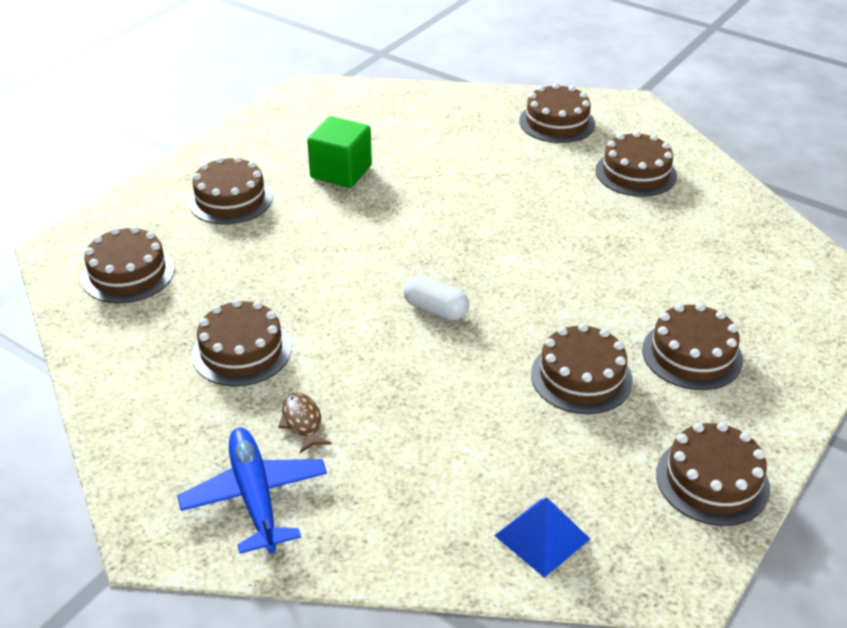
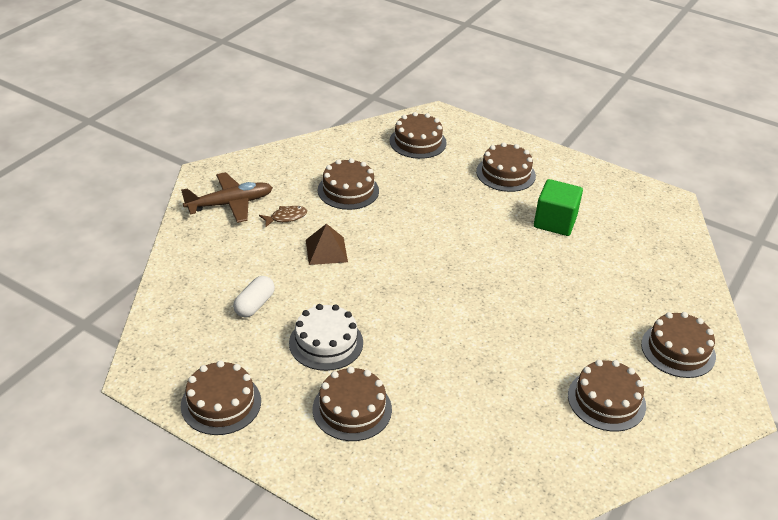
camera: 85 degrees right, 0 degrees up
blue plane [177,428,327,554] -> brown plane [181,172,273,223]
white capsule [403,275,469,321] -> white capsule moved to [233,276,275,317]
blue pyramid [494,498,590,578] -> none
brown cake [531,323,633,414] -> white cake [289,304,363,371]
none -> brown pyramid [306,224,348,265]

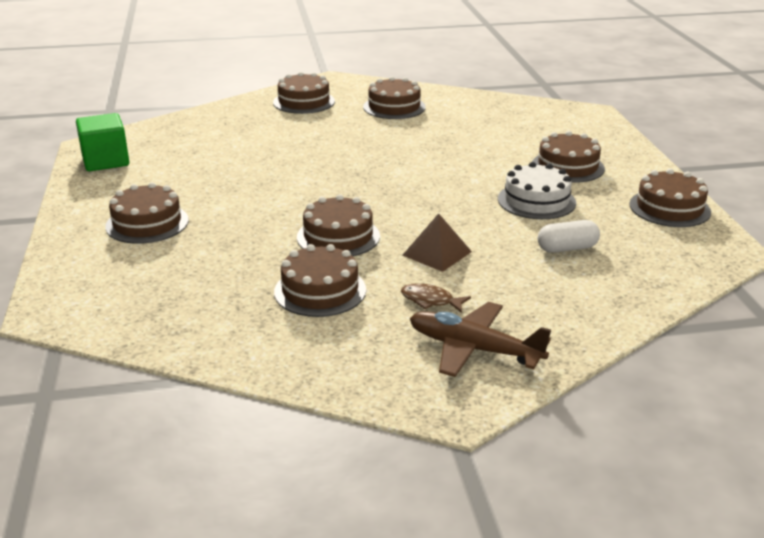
camera: 130 degrees left, 10 degrees down
brown cake [389,112,447,159] -> brown cake moved to [297,194,380,256]
green cube [534,179,583,236] -> green cube moved to [76,113,129,171]

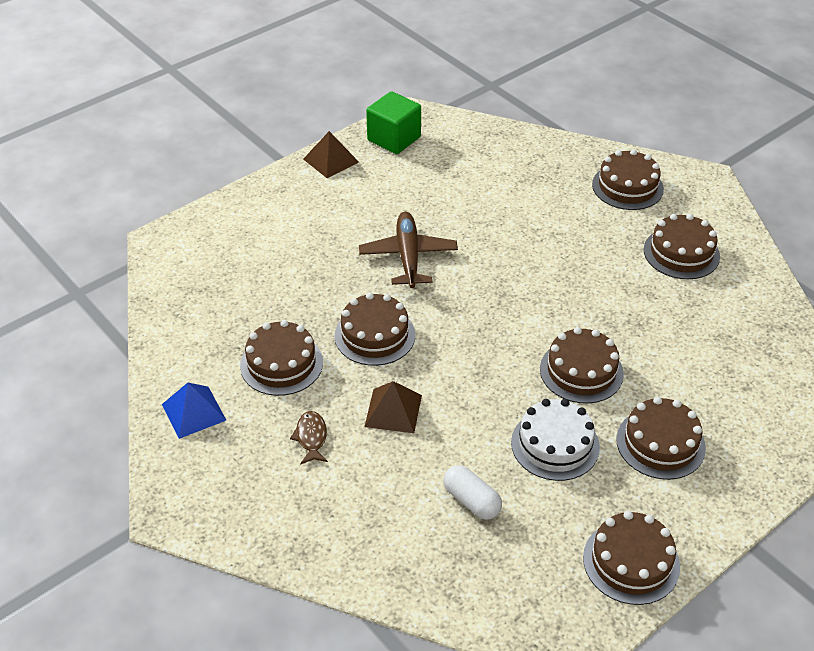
camera: 60 degrees right, 15 degrees up
brown cake [105,182,189,244] -> brown cake moved to [540,327,624,404]
brown plane [410,302,551,377] -> brown plane moved to [359,212,458,288]
none -> blue pyramid [162,383,226,439]
none -> brown pyramid [303,131,359,178]

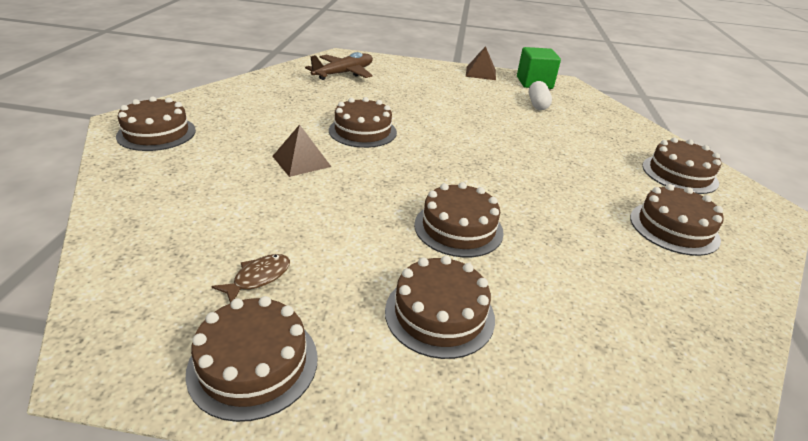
camera: 45 degrees right, 10 degrees down
blue pyramid [162,383,226,439] -> none
brown cake [240,320,323,396] -> brown cake moved to [116,96,196,151]
brown fish [290,411,328,465] -> brown fish moved to [211,254,290,303]
brown plane [359,212,458,288] -> brown plane moved to [305,52,373,80]
white capsule [443,465,502,520] -> white capsule moved to [529,81,552,110]
white cake [511,399,600,481] -> none

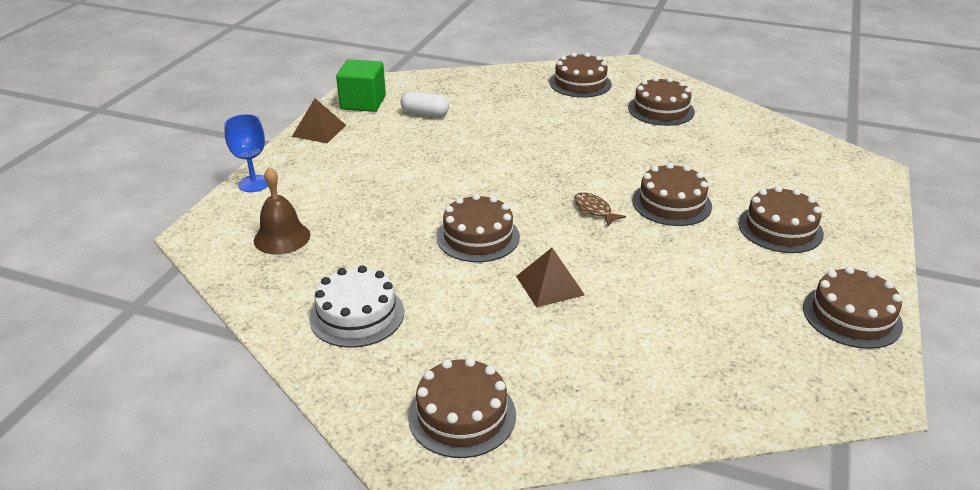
camera: 75 degrees left, 0 degrees up
brown fish [211,254,290,303] -> brown fish moved to [574,192,626,225]
brown plane [305,52,373,80] -> brown bell [254,167,310,255]
none -> blue goblet [224,114,268,192]
none -> white cake [309,265,404,348]

